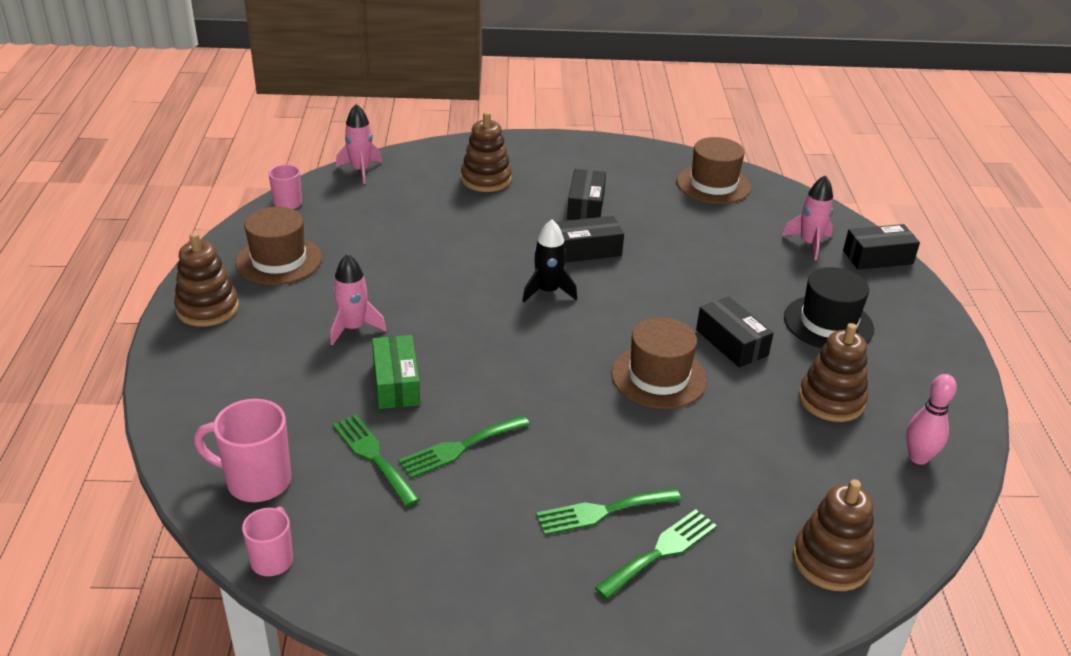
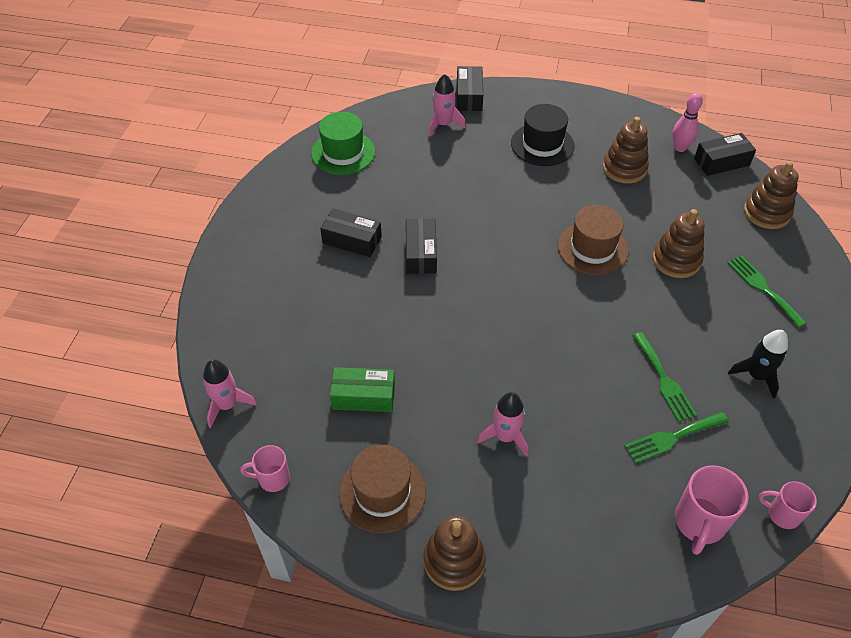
camera: 75 degrees left, 15 degrees up
green box [372,335,420,409] -> green box moved to [330,367,395,412]
brown stacking toy [461,112,512,192] -> brown stacking toy moved to [653,209,705,278]
black rocket [523,219,577,302] -> black rocket moved to [728,330,788,399]
green fork [536,488,681,535] -> none
brown hat [677,137,751,204] -> green hat [311,112,375,175]
black box [696,296,774,368] -> black box moved to [694,133,756,176]

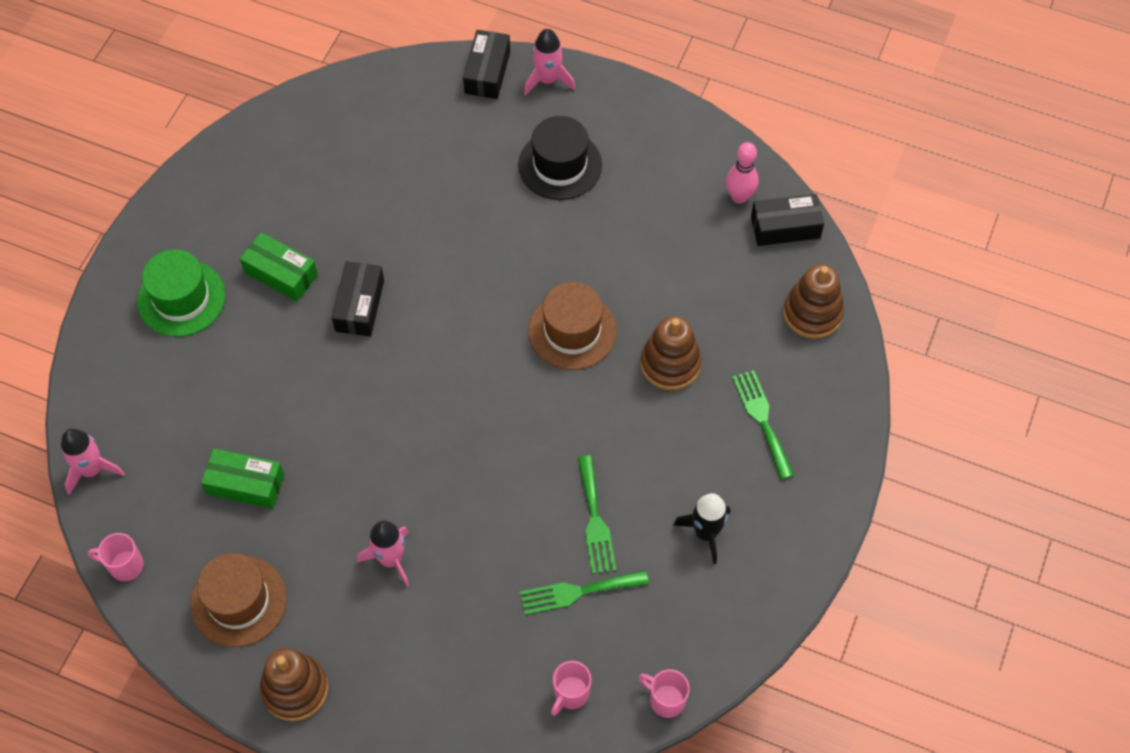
camera: 10 degrees right, 10 degrees up
green hat [311,112,375,175] -> green hat moved to [137,249,226,337]
black box [320,209,382,257] -> green box [240,232,318,302]
pink rocket [428,74,466,136] -> pink rocket moved to [524,29,575,95]
brown stacking toy [603,117,649,183] -> none
pink mug [675,465,749,555] -> pink mug [551,661,591,716], size x0.62

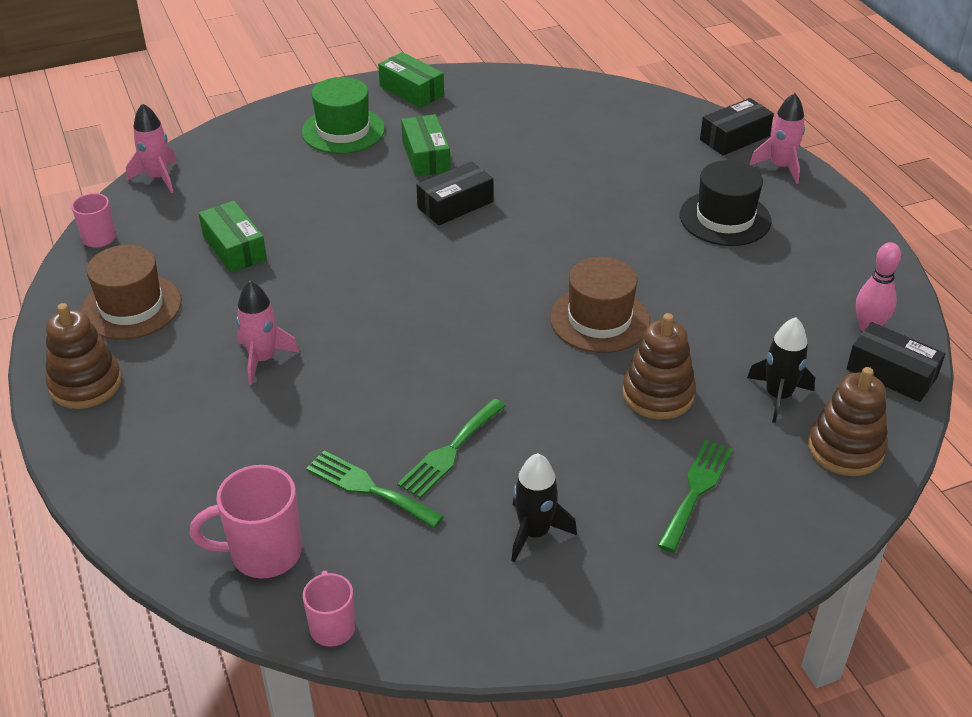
camera: 45 degrees right, 20 degrees down
pink mug [551,661,591,716] -> pink mug [190,465,302,578], size x1.62
none -> green box [378,52,444,108]
none -> black rocket [747,317,815,423]

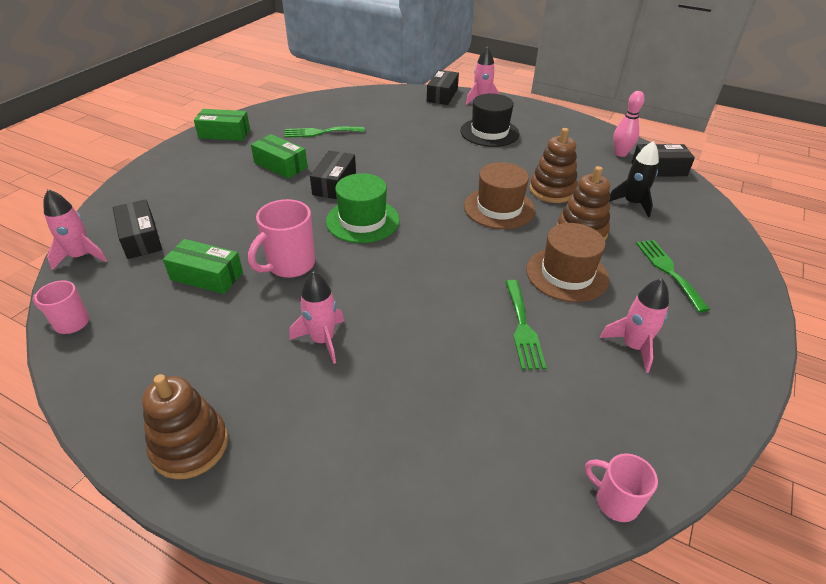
camera: 40 degrees left, 0 degrees up
brown hat [81,245,181,340] -> brown hat moved to [526,223,609,302]
pink mug [190,465,302,578] -> pink mug moved to [248,199,315,278]
green hat [301,77,385,154] -> green hat moved to [326,173,400,243]
green fork [306,451,444,528] -> green fork moved to [284,126,365,138]
black rocket [511,453,577,562] -> pink rocket [600,279,669,373]
brown stacking toy [808,367,888,476] -> brown stacking toy moved to [529,128,578,203]
none -> black box [113,199,162,259]

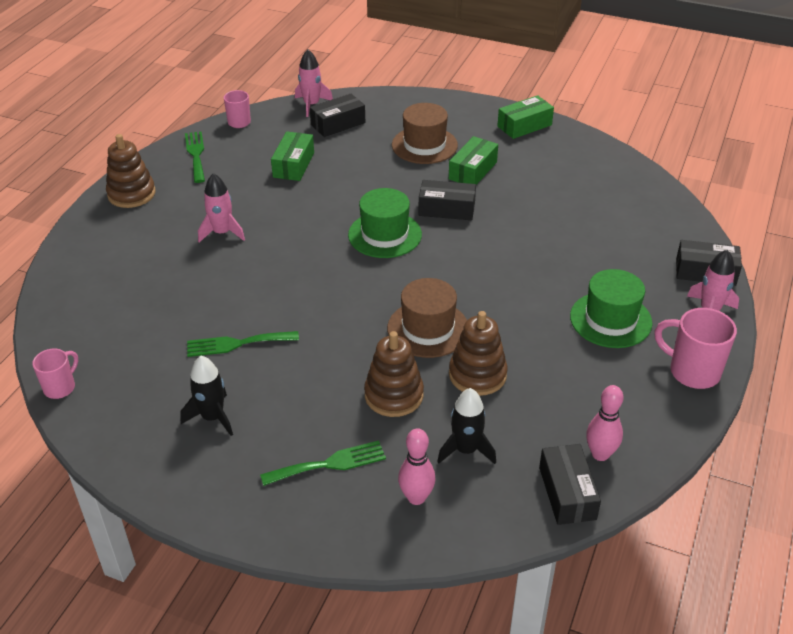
camera: 85 degrees right, 0 degrees up
green box [194,109,250,141] -> green box turned 60 degrees clockwise [498,95,554,139]
pink mug [248,199,315,278] -> pink mug moved to [654,308,737,389]
green fork [284,126,365,138] -> green fork moved to [185,131,205,183]
black hat [460,94,519,147] -> green hat [570,269,652,348]
brown hat [526,223,609,302] -> brown hat moved to [392,103,458,164]
pink rocket [600,279,669,373] -> black rocket [180,356,233,436]
none -> pink bowling pin [398,428,436,505]

